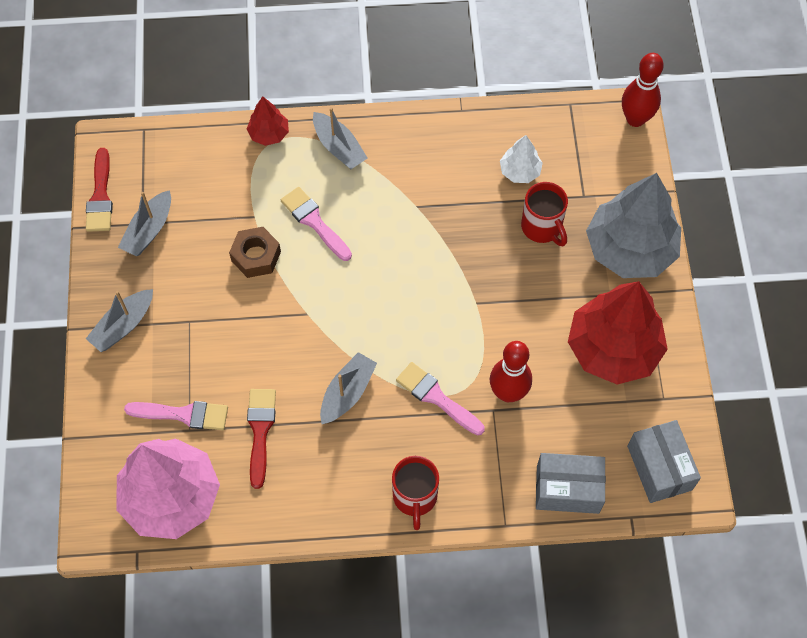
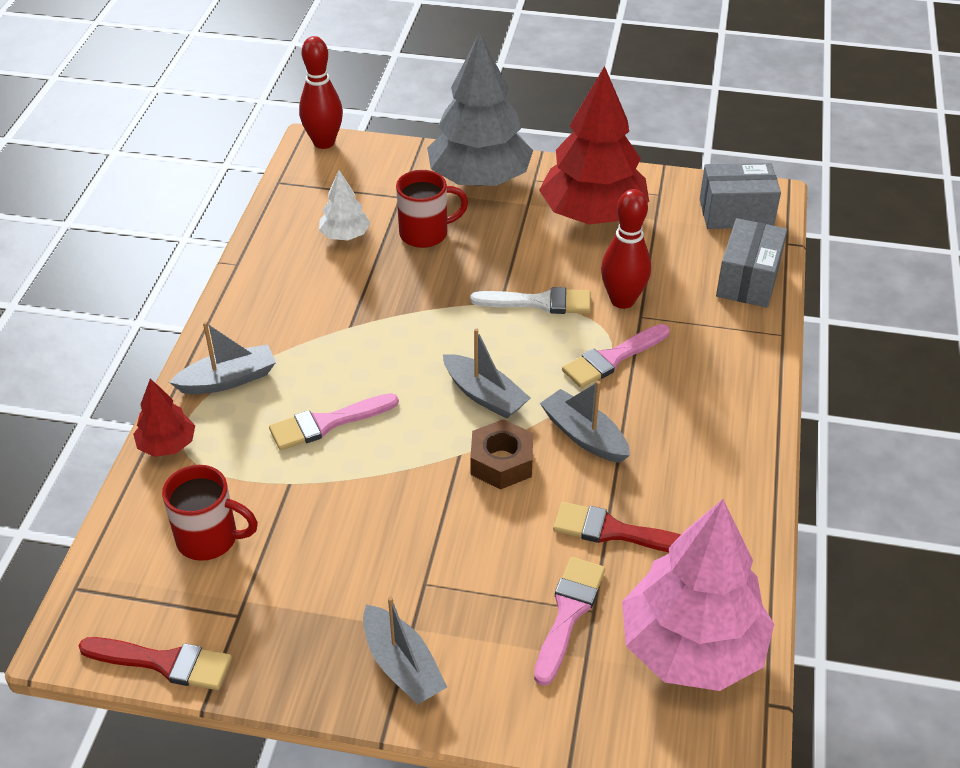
camera: 75 degrees left, 20 degrees down
grey boat [118,190,171,256] -> grey boat moved to [443,329,530,419]
brown nut [229,227,281,278] -> brown nut moved to [470,419,533,490]
red mug [392,456,439,530] -> red mug moved to [162,465,258,561]
none -> white brush [470,287,591,314]

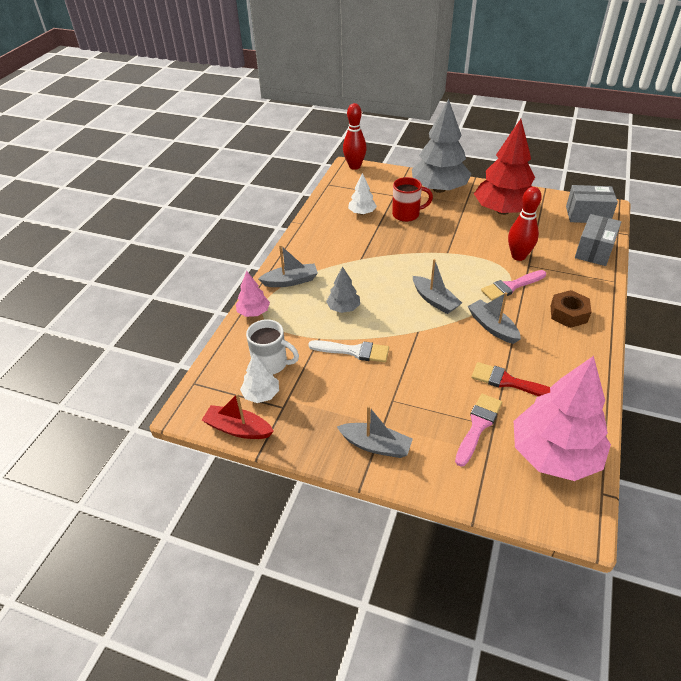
camera: 10 degrees right, 0 degrees up
red brush [79,637,232,690] -> red boat [202,393,274,439]
red tree [133,379,195,457] -> pink tree [236,271,270,317]
red mug [162,465,258,561] -> white mug [246,319,299,374]
pink brush [269,393,399,450] -> grey tree [326,266,360,313]
grey boat [363,597,447,705] -> grey boat turned 45 degrees counterclockwise [337,406,413,458]
white brush [470,287,591,314] -> white brush moved to [308,340,389,362]
brown nut [470,419,533,490] -> brown nut moved to [551,290,591,328]
none -> white tree [240,353,279,403]

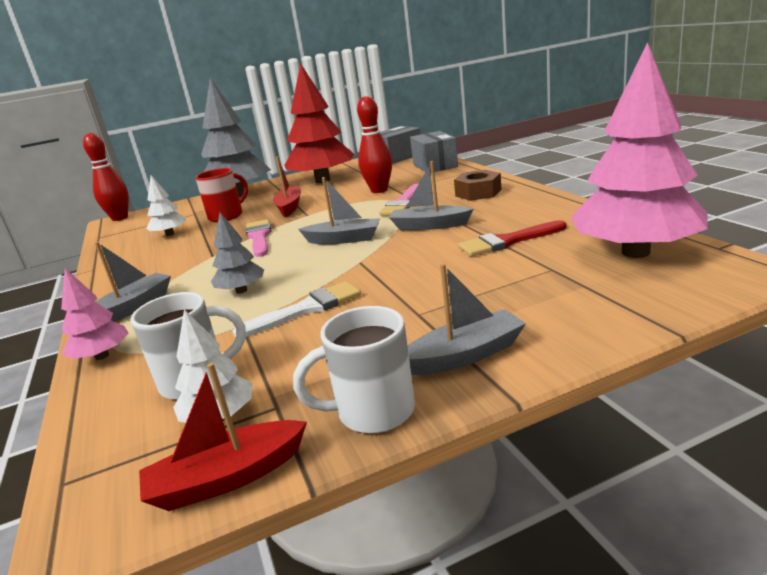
camera: 40 degrees left, 20 degrees down
pink brush [455,394,502,467] -> pink brush moved to [246,219,271,257]
none -> red boat [273,156,301,217]
none -> white mug [293,306,415,433]

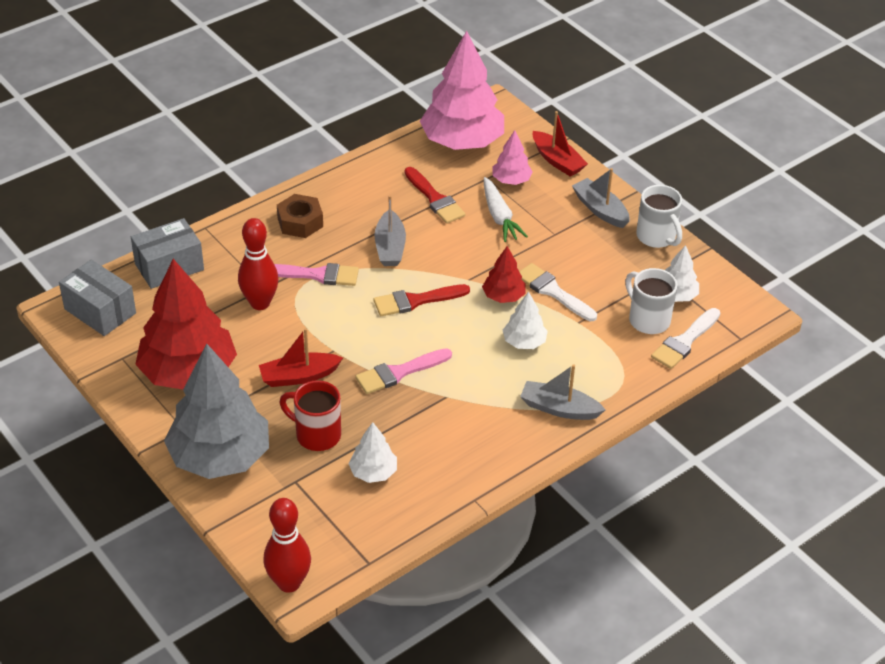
camera: 110 degrees left, 20 degrees up
pink tree [61,268,129,360] -> pink tree moved to [492,130,533,185]
red boat [139,363,307,511] -> red boat moved to [533,111,588,177]
grey tree [211,213,264,293] -> white tree [503,291,548,349]
grey boat [298,177,380,244] -> red brush [374,284,470,316]
none -> red tree [482,246,526,303]
none -> white carrot [484,177,528,242]
none -> white brush [651,308,720,369]

